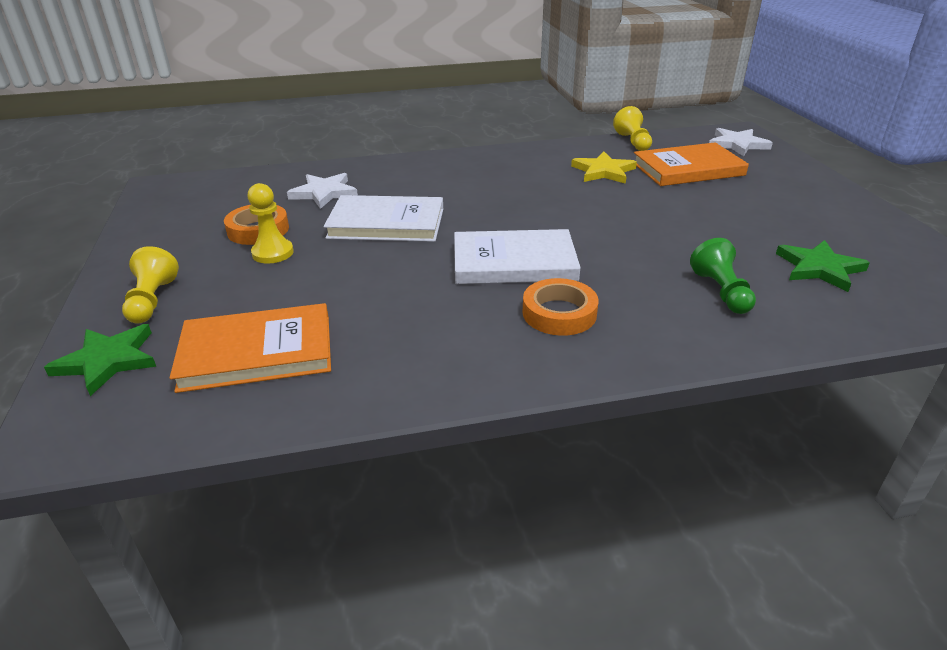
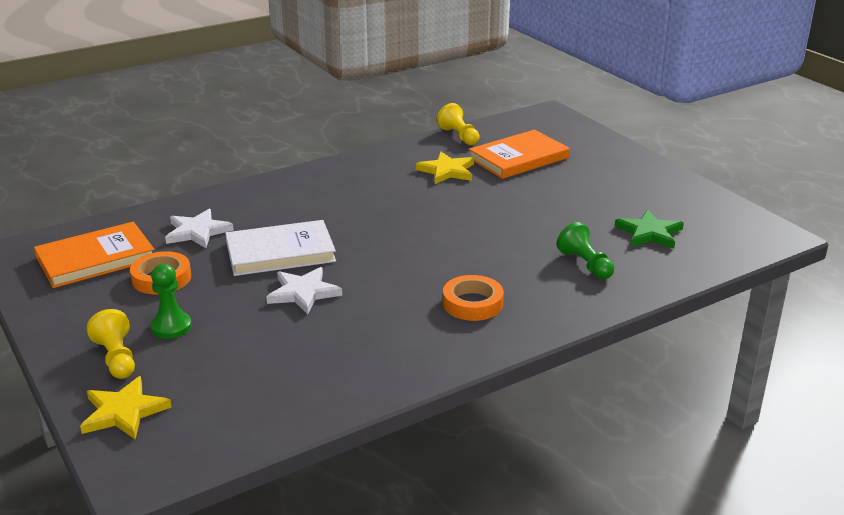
camera: 20 degrees left, 5 degrees down
green star [44,324,156,396] -> yellow star [80,376,171,439]
orange book [169,303,331,393] -> orange book moved to [34,222,154,288]
yellow pawn [247,183,294,264] -> none
white book [454,229,581,284] -> none
white star [709,128,773,156] -> white star moved to [266,267,342,314]
none -> green pawn [150,264,192,339]

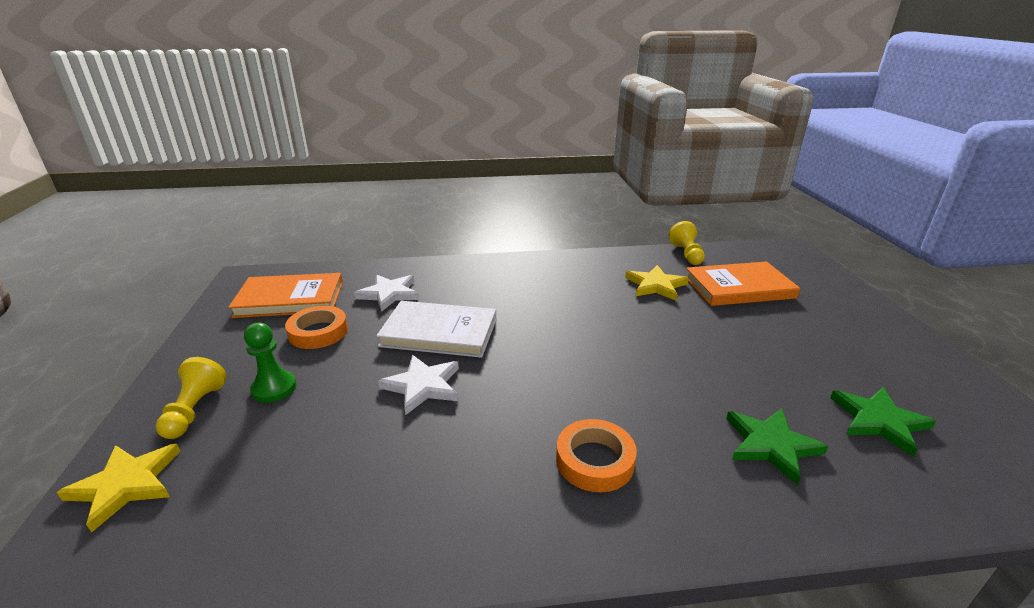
camera: 25 degrees right, 0 degrees up
green pawn [557,222,614,279] -> green star [726,409,829,485]

